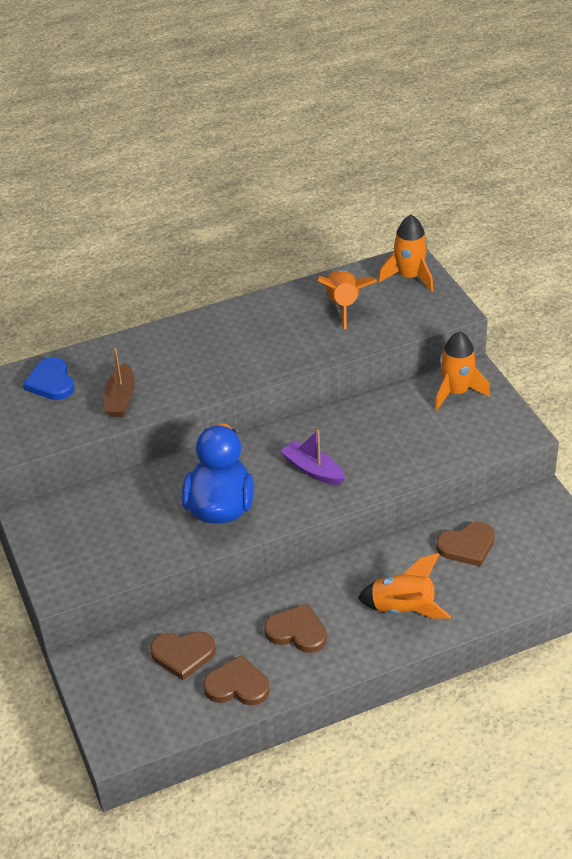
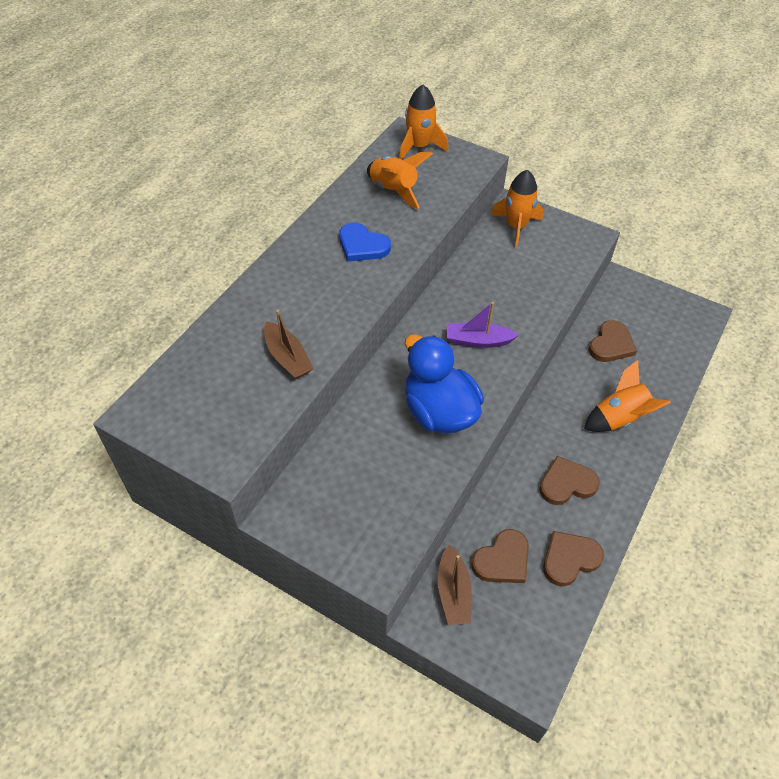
camera: 40 degrees left, 10 degrees up
blue heart [23,357,74,400] -> blue heart moved to [339,223,391,261]
none -> brown boat [438,545,472,625]

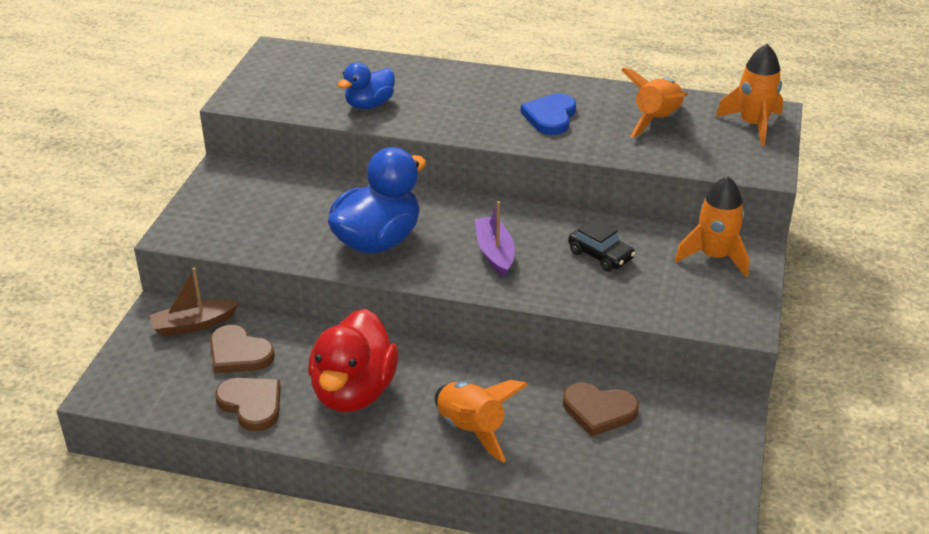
camera: 75 degrees right, 15 degrees down
brown boat [264,310,314,379] -> blue duck [338,62,395,109]
brown heart [539,456,600,505] -> red duck [308,309,398,412]
none -> black car [568,219,635,272]

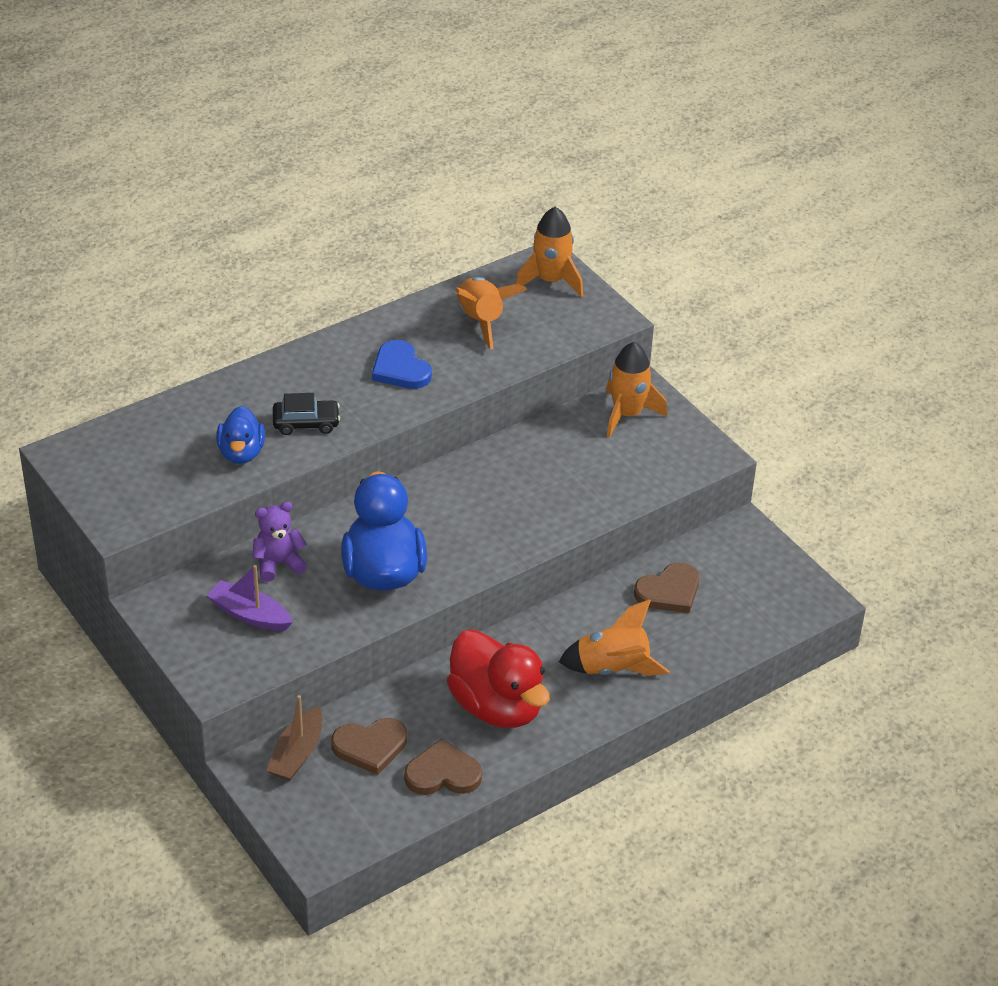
camera: 50 degrees left, 5 degrees up
purple boat [475,201,515,277] -> purple boat moved to [207,565,293,631]
black car [568,219,635,272] -> black car moved to [273,393,340,435]
none -> purple teddy bear [252,502,307,582]

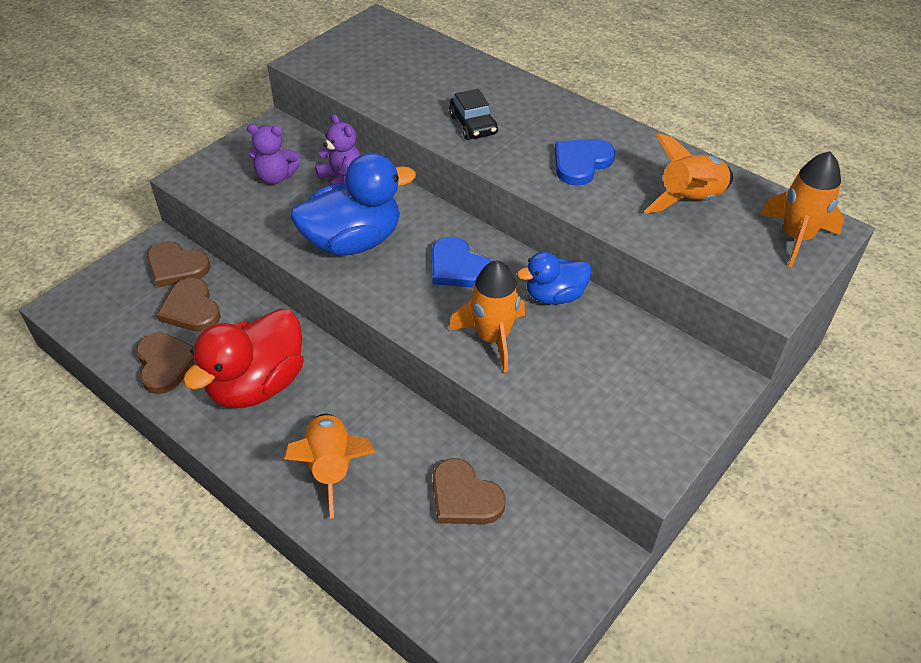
camera: 75 degrees right, 5 degrees up
purple boat [207,565,293,631] -> purple teddy bear [247,124,300,184]
blue duck [216,406,265,464] -> blue duck moved to [517,252,592,305]
brown boat [266,695,322,781] -> brown heart [147,241,210,288]
orange rocket [606,342,667,438] -> orange rocket moved to [449,260,525,373]
none -> blue heart [432,236,491,288]

